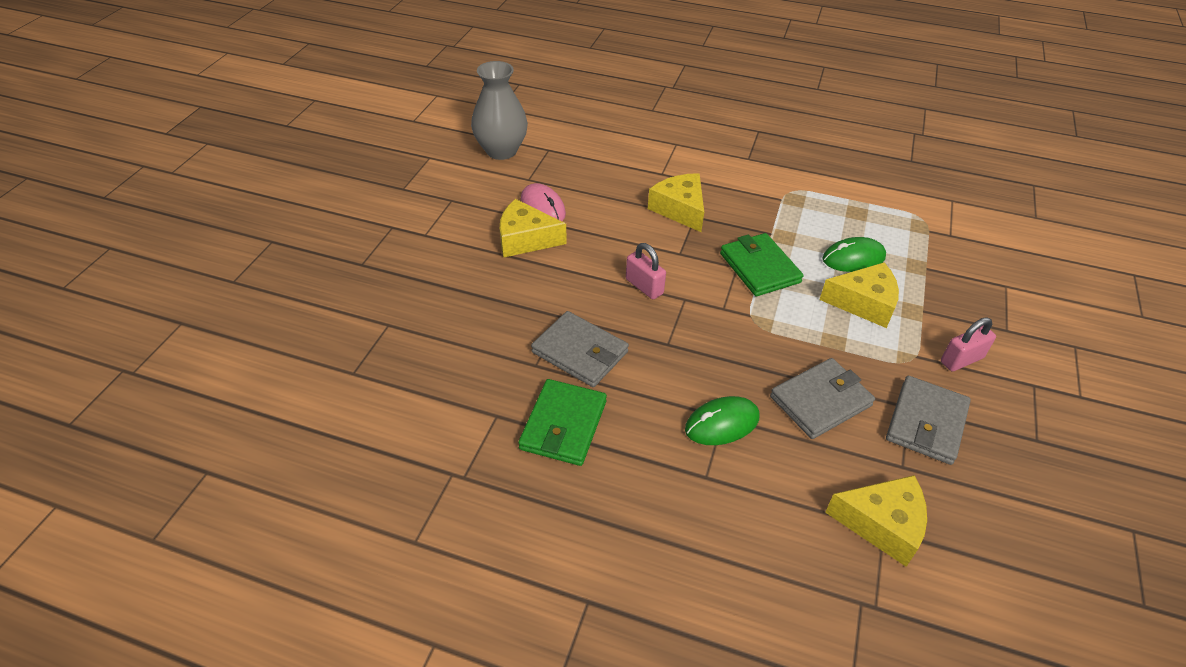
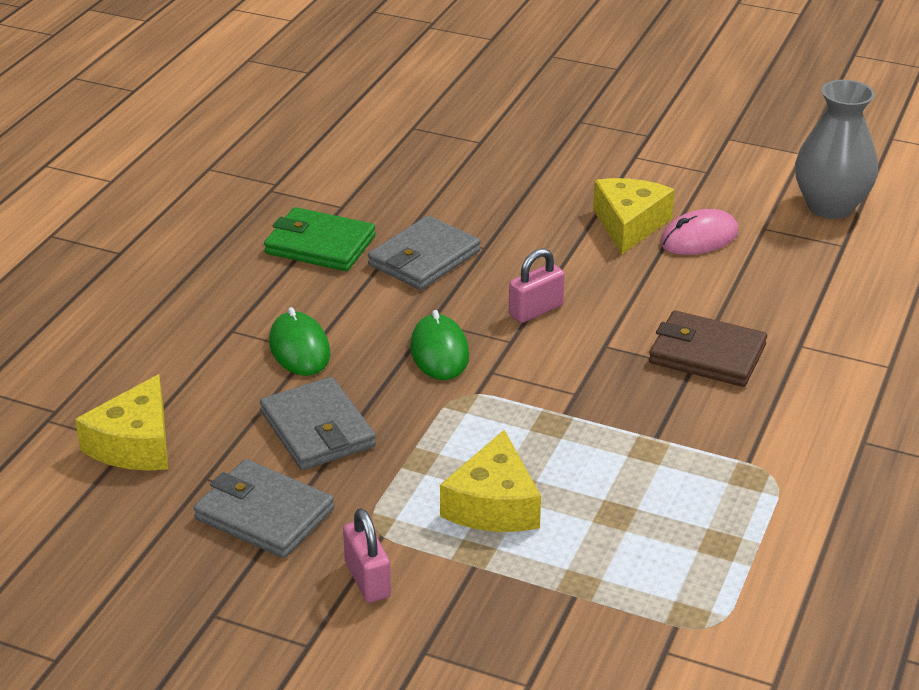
camera: 95 degrees right, 10 degrees down
yellow cheese [648,173,704,232] -> brown wallet [649,310,767,387]
green wallet [720,233,804,296] -> none
green mouse [822,237,886,272] -> green mouse moved to [410,310,469,380]

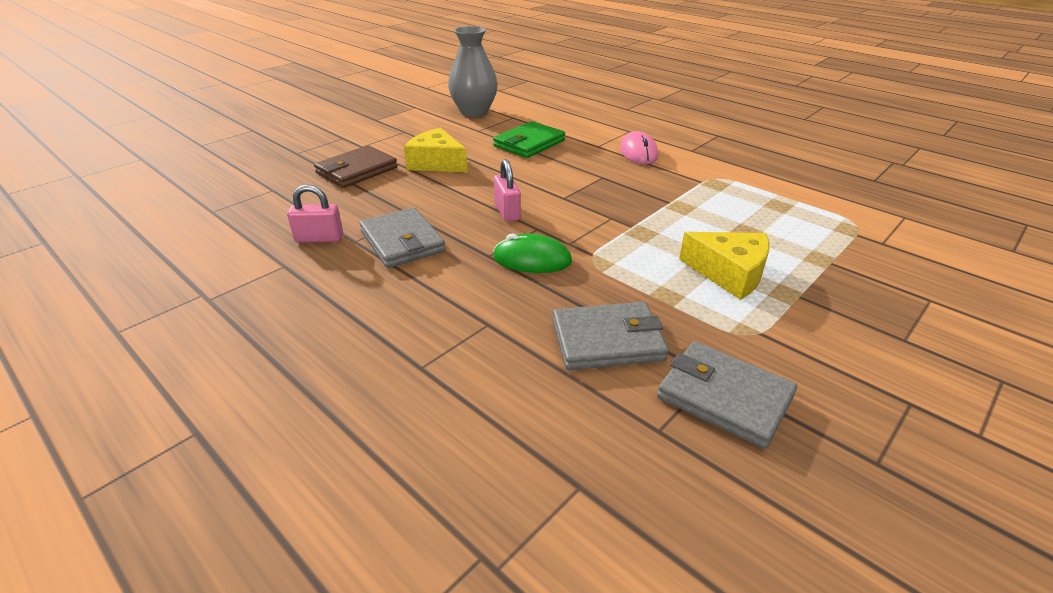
camera: 70 degrees left, 0 degrees up
yellow cheese [75,374,168,471] -> none
grey wallet [194,459,334,558] -> grey wallet turned 75 degrees clockwise [657,341,797,449]
green wallet [264,207,376,271] -> green wallet moved to [493,121,565,158]
green mouse [269,307,330,376] -> none
pink padlock [343,508,391,603] -> pink padlock moved to [287,184,343,243]
brown wallet [649,310,767,387] -> brown wallet moved to [314,145,398,188]
pink mouse [660,209,738,255] -> pink mouse moved to [620,131,658,164]

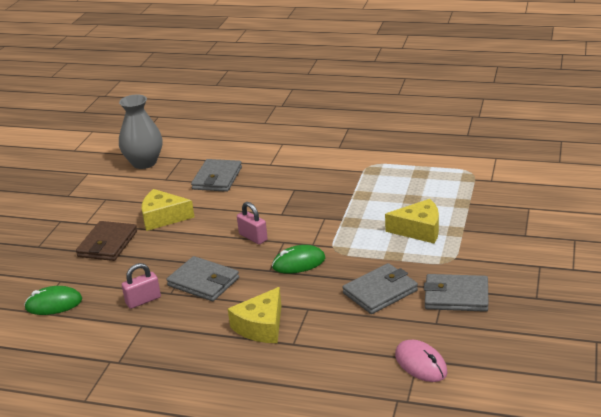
camera: 25 degrees left, 5 degrees down
green wallet [493,121,565,158] -> grey wallet [191,159,242,192]
pink mouse [620,131,658,164] -> pink mouse moved to [395,340,448,382]
none -> green mouse [24,286,82,315]
none -> yellow cheese [228,287,281,343]

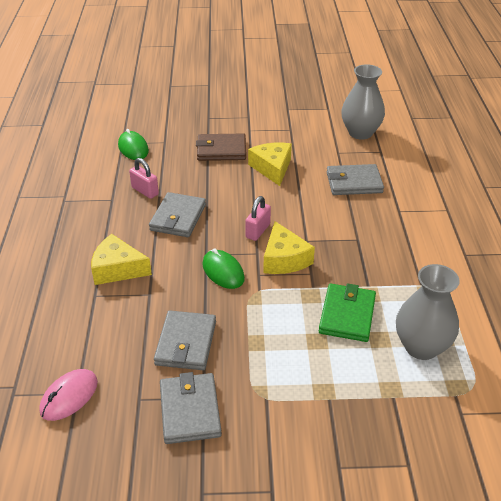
camera: 70 degrees right, 10 degrees up
grey wallet [342,263,418,314] -> grey wallet turned 60 degrees clockwise [154,311,216,370]
yellow cheese [385,199,439,243] -> yellow cheese moved to [263,221,315,274]
none -> green wallet [319,283,376,342]
none -> grey vase [396,264,460,360]

